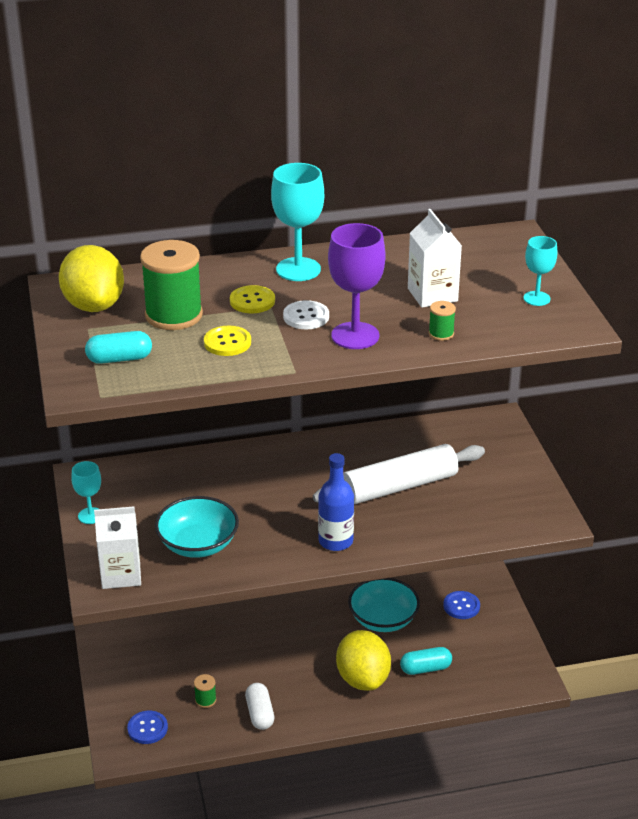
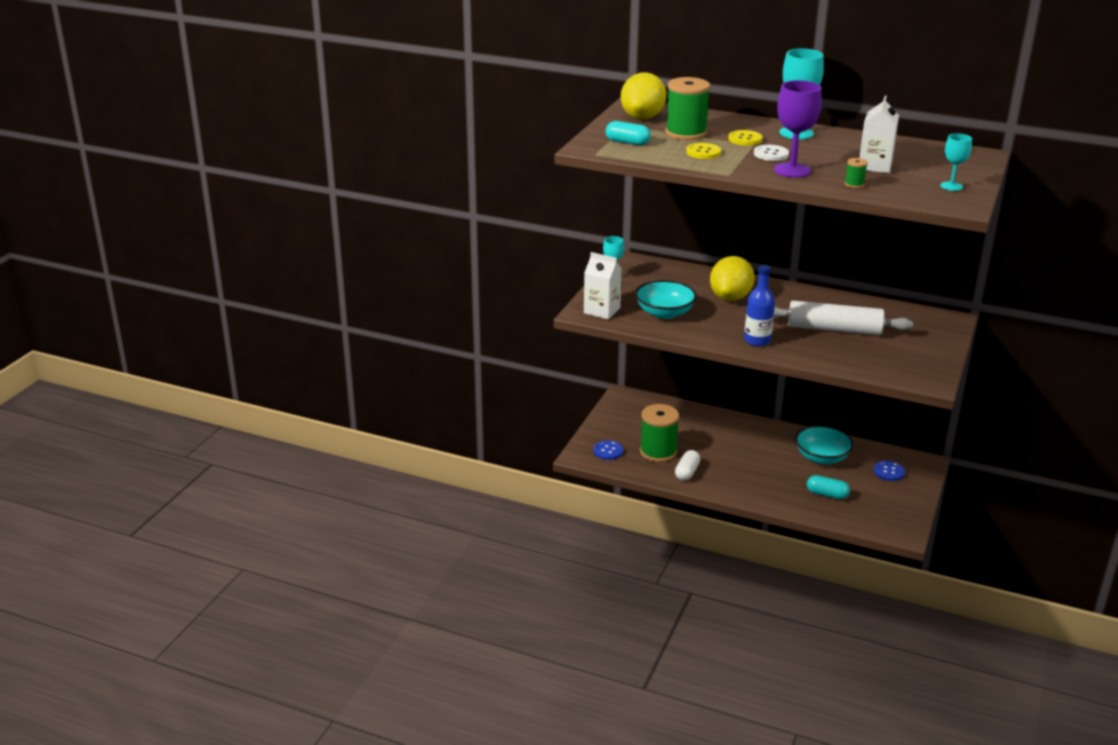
camera: 35 degrees right, 5 degrees down
green spool [194,674,216,708] -> green spool [640,404,679,462], size x2.30
yellow lemon [336,630,391,691] -> yellow lemon moved to [710,256,754,301]

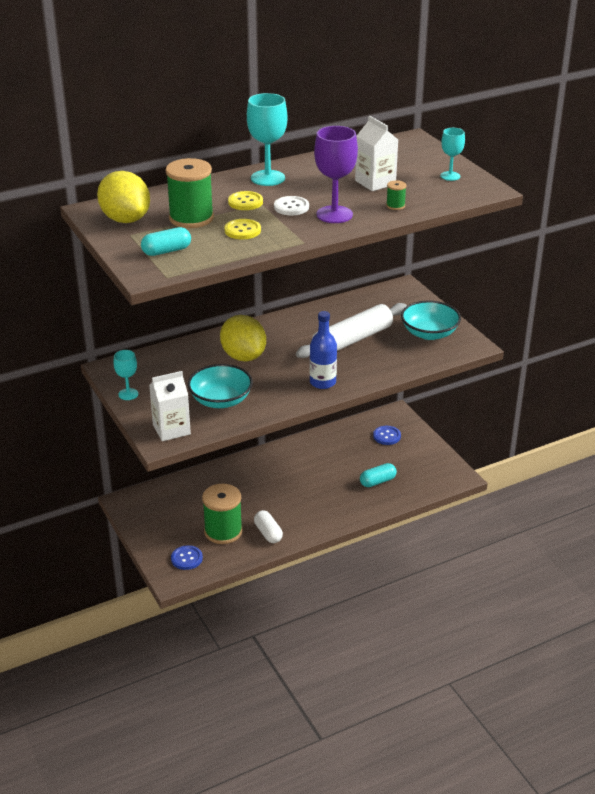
camera: 50 degrees left, 5 degrees up
turquoise bowl [795,425,854,464] -> turquoise bowl moved to [401,301,461,340]

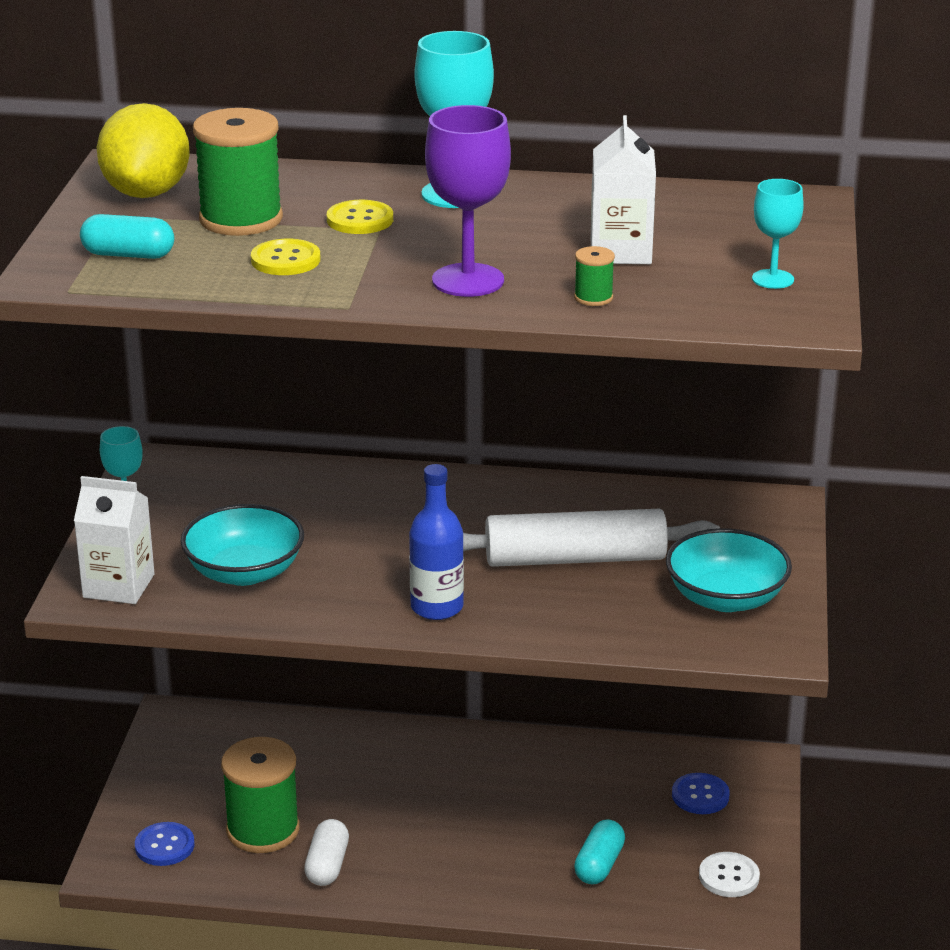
camera: 35 degrees right, 5 degrees down
yellow lemon [220,315,266,361] -> none
white button [274,196,309,215] -> white button moved to [699,852,760,897]
turquoise capsule [360,463,397,487] -> turquoise capsule turned 75 degrees counterclockwise [574,819,625,885]

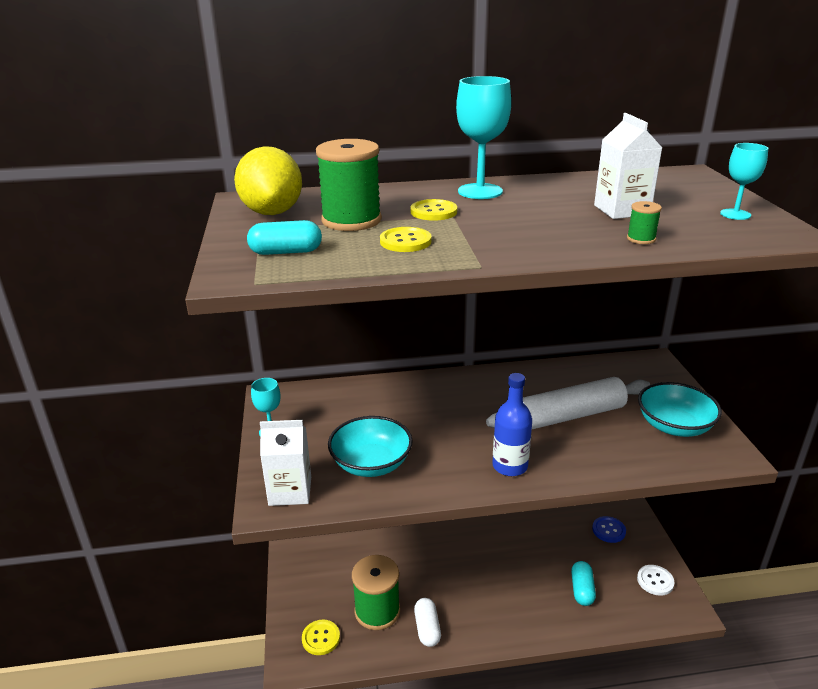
camera: 15 degrees left, 0 degrees up
blue button [135,822,194,866] -> yellow button [302,620,340,655]
purple goblet [425,105,511,297] -> none

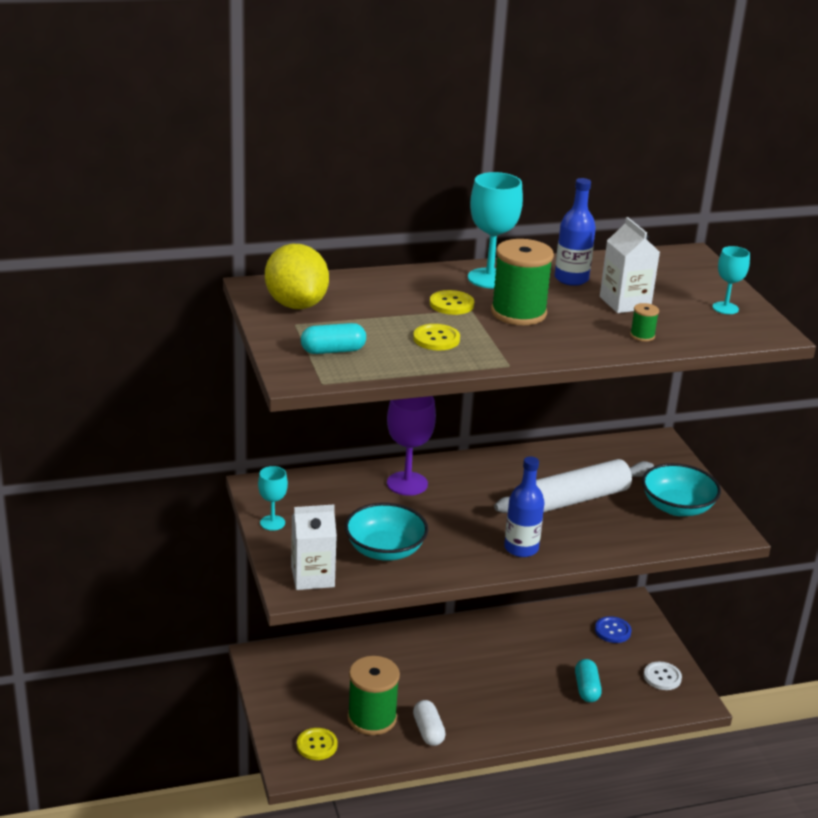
camera: 10 degrees left, 0 degrees up
green spool [316,139,382,231] -> green spool moved to [491,239,554,325]
none -> purple goblet [387,396,436,496]
none -> blue bottle [555,178,596,286]

